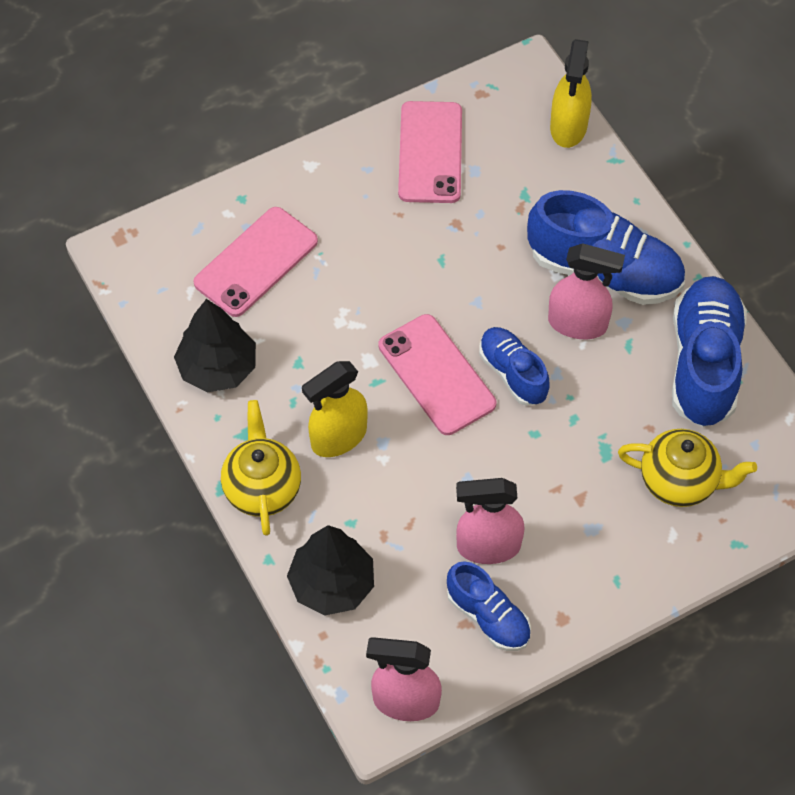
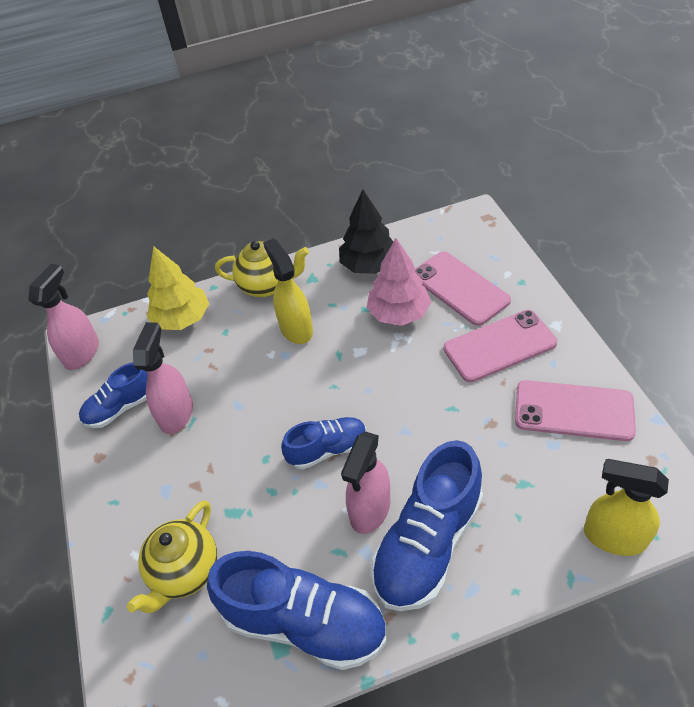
camera: 105 degrees right, 10 degrees down
black tree [287,525,374,615] -> yellow tree [147,246,209,330]
pink phone [379,314,496,435] -> pink phone moved to [443,310,557,382]
none -> pink tree [367,238,431,326]

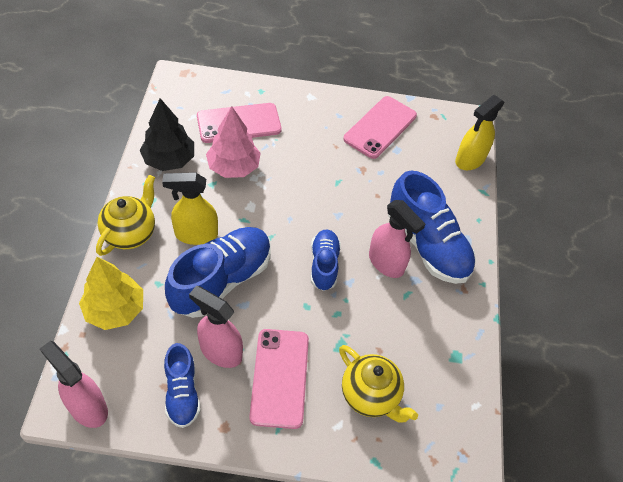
camera: 75 degrees left, 5 degrees up
blue shoe [207,551,387,670] -> blue shoe moved to [165,227,271,318]
pink phone [443,310,557,382] -> pink phone moved to [249,329,309,429]

